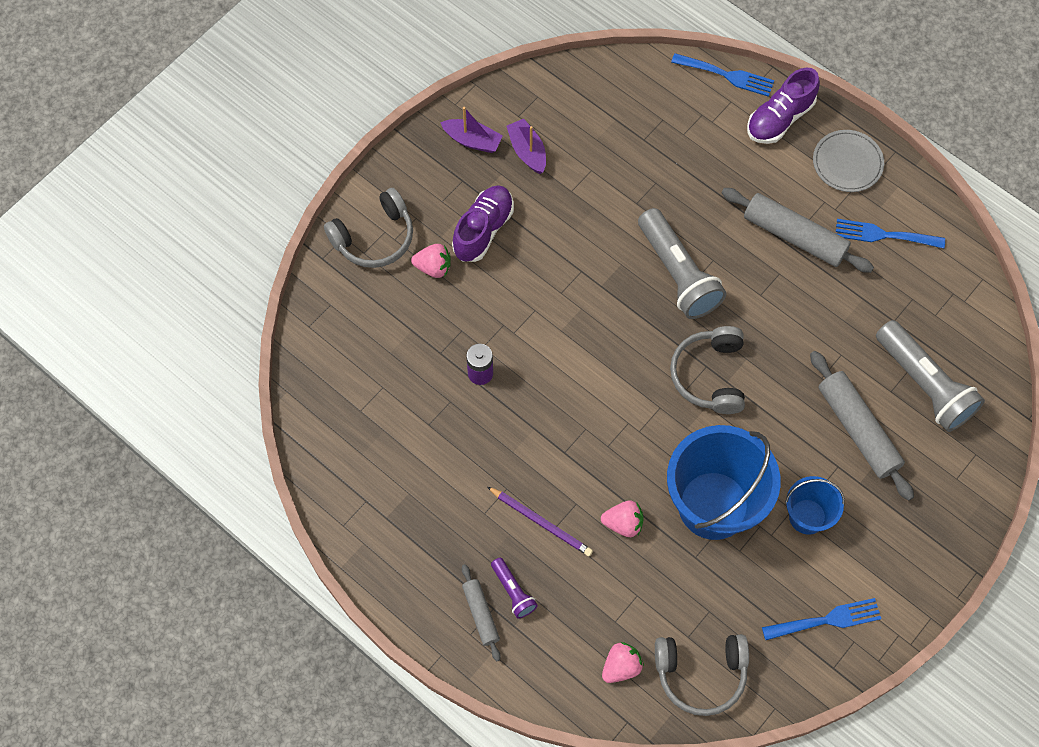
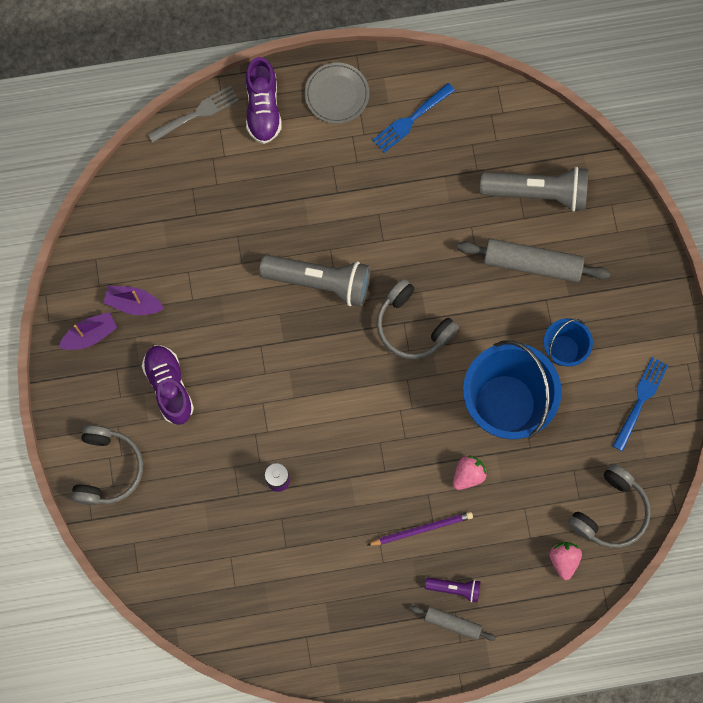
camera: 50 degrees left, 10 degrees up
pink strawberry [411,244,451,278] -> none
blue fork [671,53,774,97] -> grey fork [148,86,239,143]
grey rolling pin [722,188,874,273] -> none

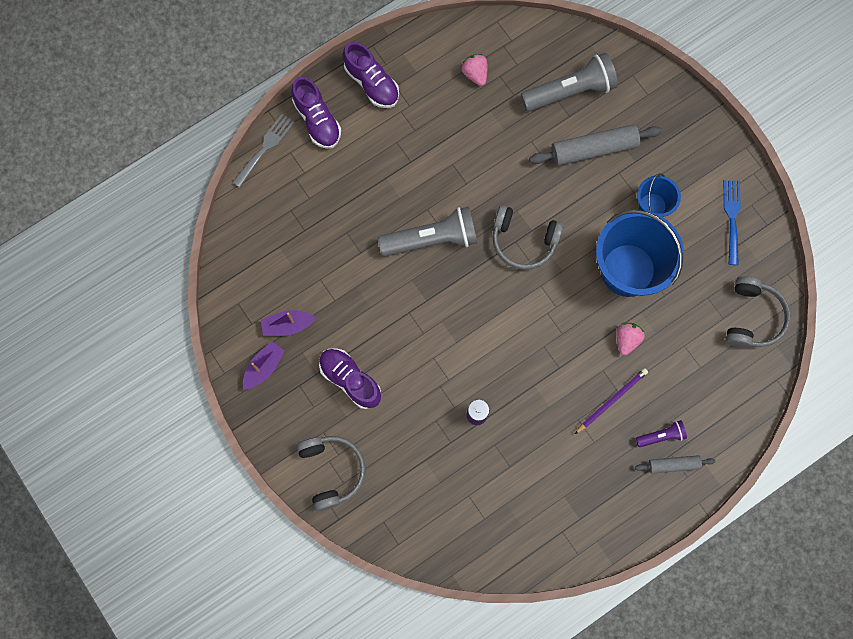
camera: 25 degrees left, 0 degrees up
grey plate [305,62,369,124] -> purple shoe [343,42,399,108]
blue fork [373,83,455,153] -> none
pink strawberry [550,542,582,580] -> pink strawberry moved to [461,54,487,86]

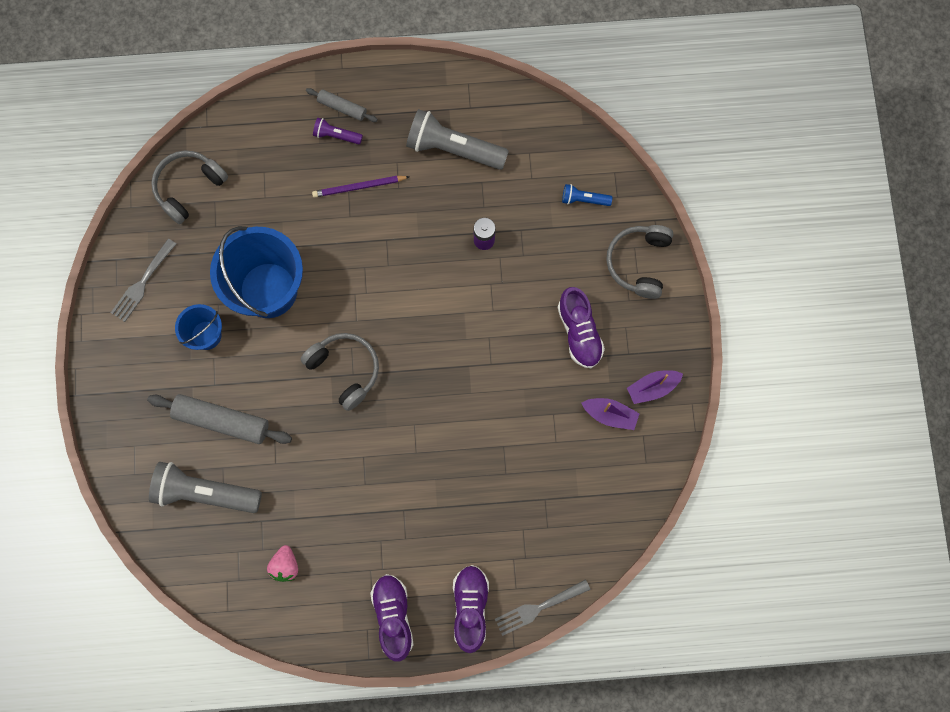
camera: 150 degrees left, 0 degrees up
grey flashlight [378,207,477,256] -> grey flashlight moved to [406,109,509,170]
pink strawberry [616,323,645,355] -> none
blue fork [724,180,741,265] -> grey fork [111,239,176,322]
none -> blue flashlight [562,184,612,206]

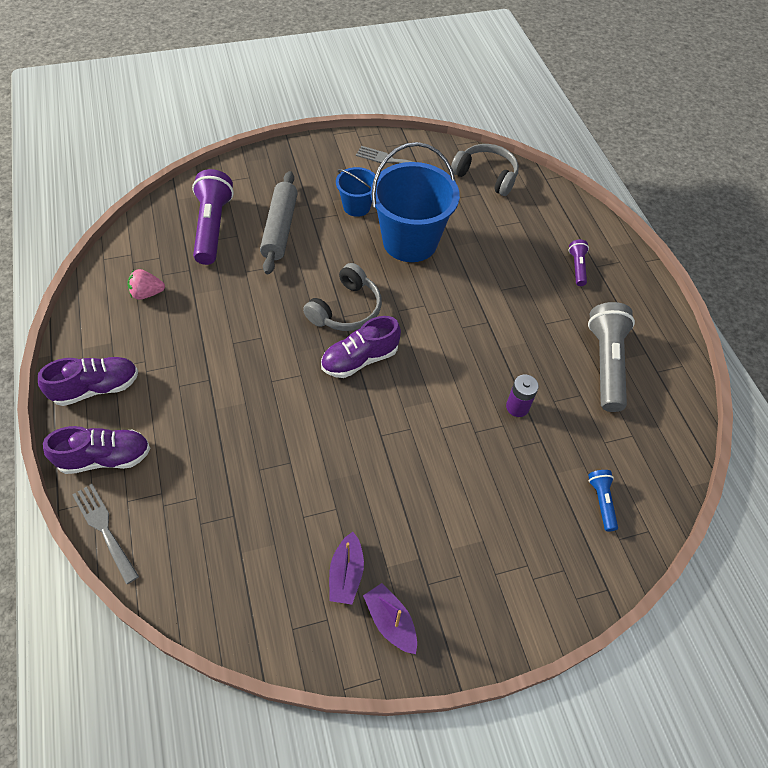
camera: 75 degrees right, 20 degrees down
grey flashlight [149,462,262,513] -> purple flashlight [192,169,234,265]
grey rolling pin [306,88,378,122] -> none
purple pencil [312,176,410,198] -> none
purple shoe [557,287,605,368] -> purple shoe moved to [321,316,401,378]
grey headphones [606,225,673,299] -> none

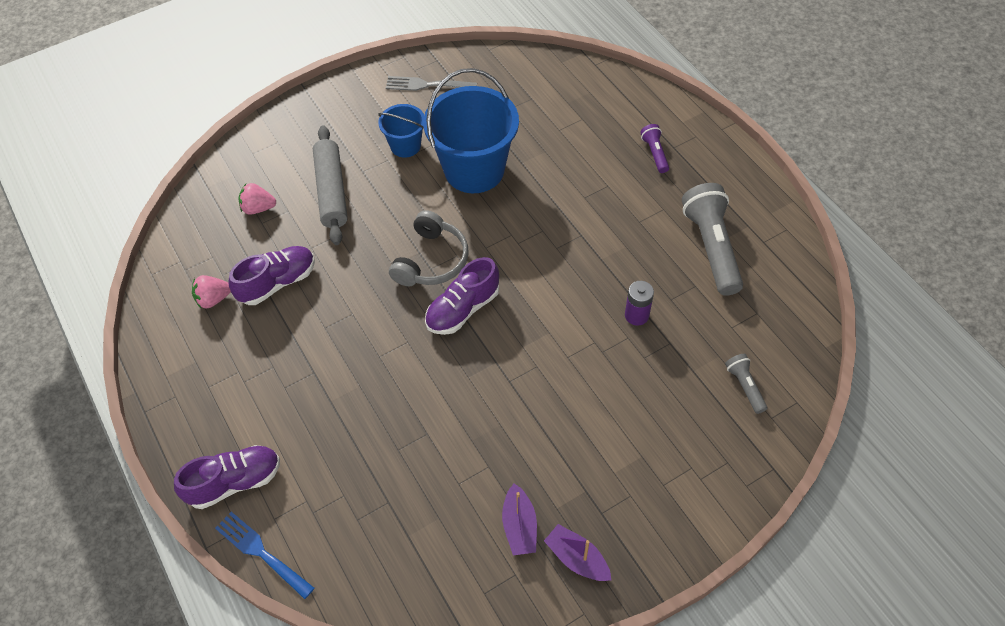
camera: 10 degrees left, 0 degrees up
purple shoe [38,357,138,406] -> purple shoe moved to [228,246,315,305]
grey fork [72,484,139,584] -> blue fork [215,512,314,599]
purple flashlight [192,169,234,265] -> pink strawberry [238,183,276,215]
grey headphones [451,144,519,196] -> none
blue flashlight [588,470,618,532] -> grey flashlight [725,354,767,414]

